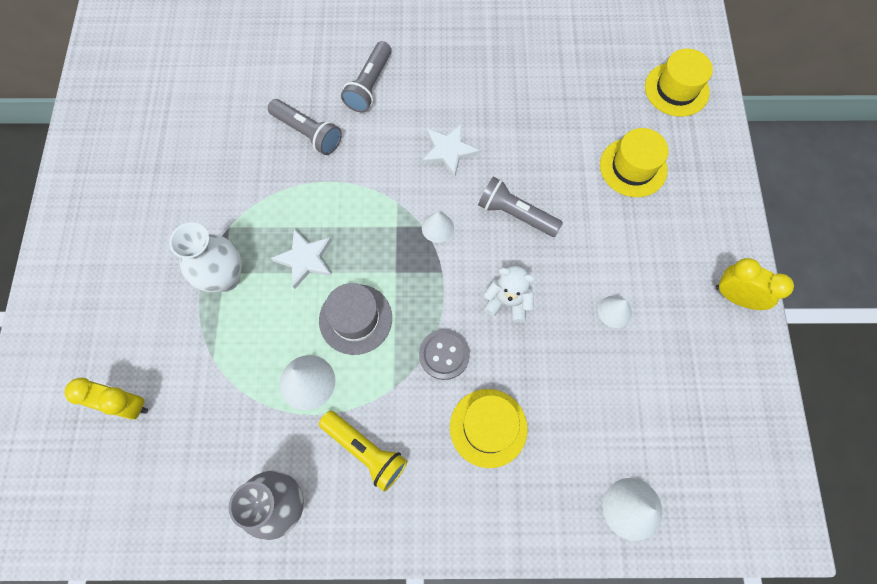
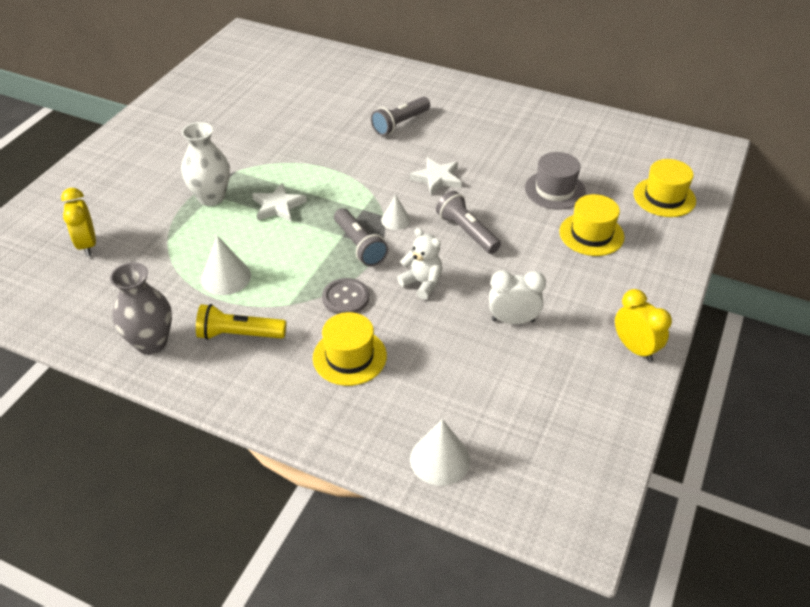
camera: 25 degrees right, 25 degrees down
yellow clock [65,378,148,420] -> yellow clock turned 150 degrees counterclockwise [61,188,96,257]
grey flashlight [268,99,342,155] -> grey flashlight moved to [334,208,388,266]
grey hat [319,283,392,355] -> grey hat moved to [525,152,586,210]
yellow flashlight [319,411,408,492] -> yellow flashlight turned 120 degrees clockwise [196,304,286,340]
white cone [598,296,632,328] -> white clock [489,270,546,324]

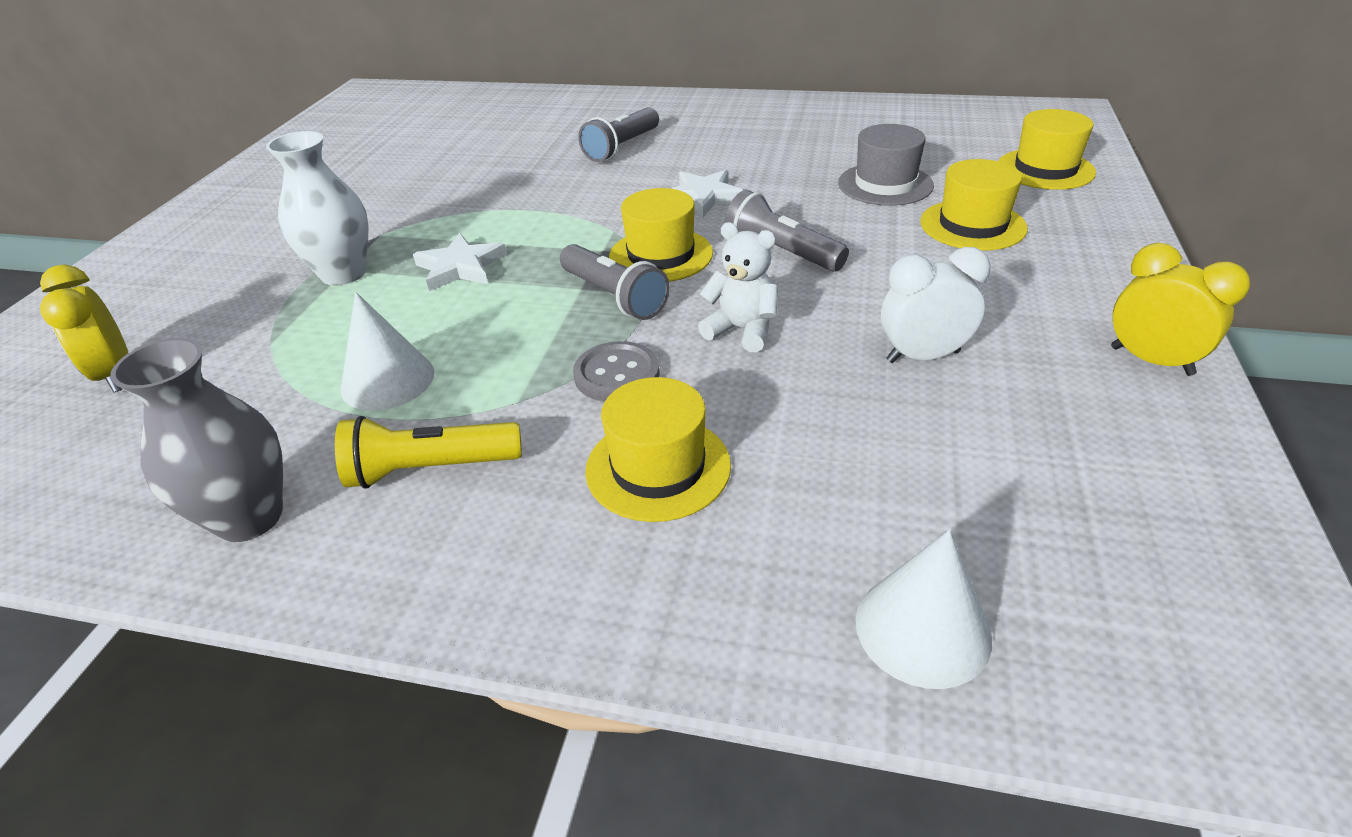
camera: 10 degrees left, 5 degrees down
white cone [381,194,410,230] -> yellow hat [609,188,713,282]

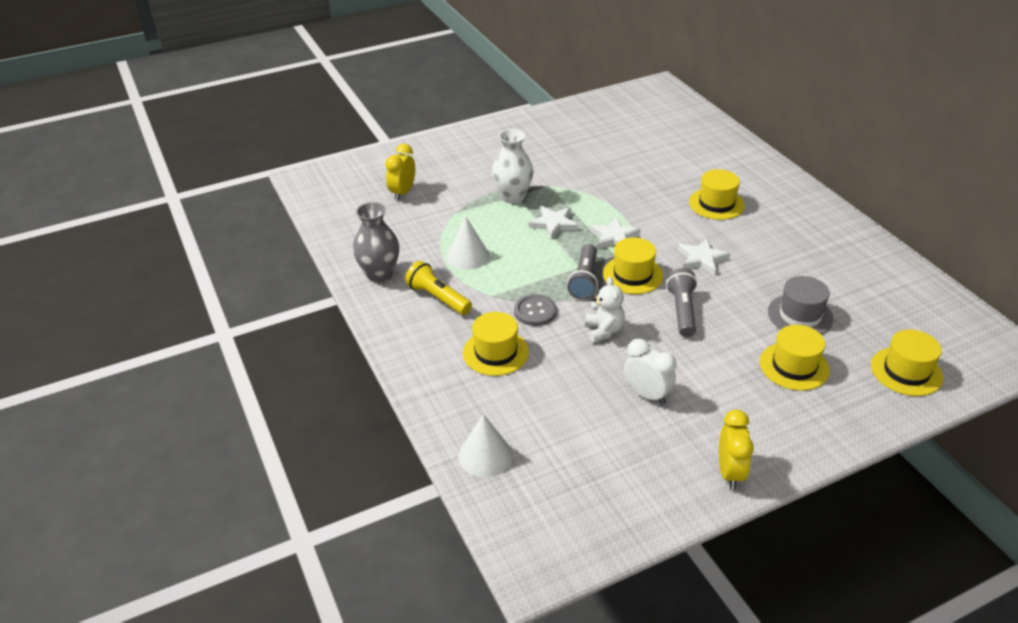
camera: 50 degrees right, 0 degrees up
grey flashlight [578,107,659,162] -> yellow hat [689,169,745,220]
none -> white star [590,217,640,249]

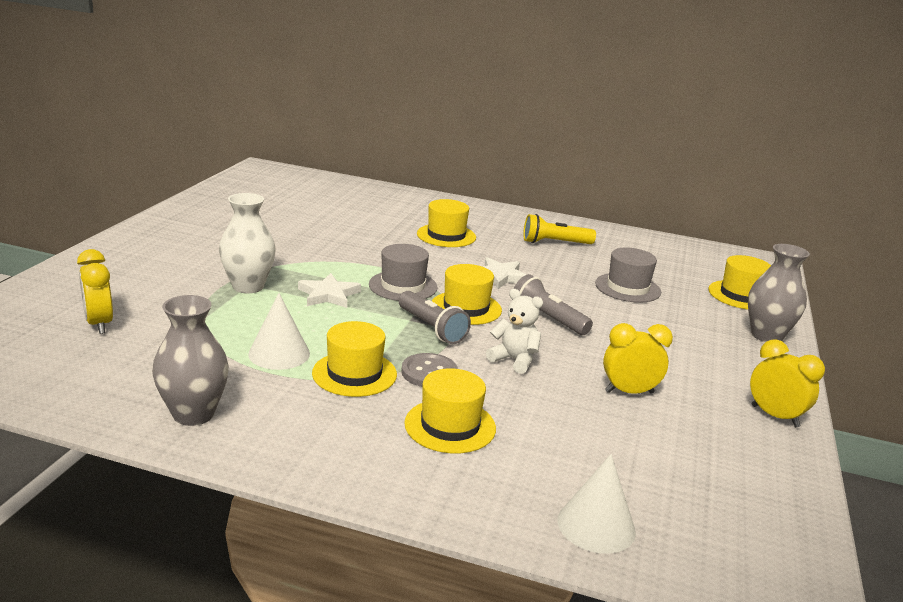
camera: 50 degrees left, 15 degrees down
yellow flashlight [405,261,472,315] -> yellow flashlight moved to [523,214,596,244]
white star [590,217,640,249] -> grey hat [369,244,438,301]
white clock [624,339,676,405] -> yellow clock [603,323,673,394]
yellow hat [760,325,830,391] -> yellow hat moved to [312,321,397,397]
none -> grey vase [748,244,810,342]

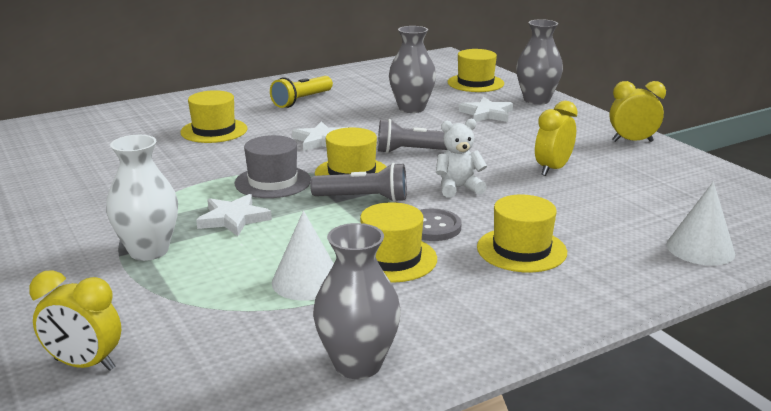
camera: 45 degrees left, 0 degrees up
grey hat [595,247,661,303] -> grey vase [389,26,436,113]
none -> white star [459,97,513,122]

